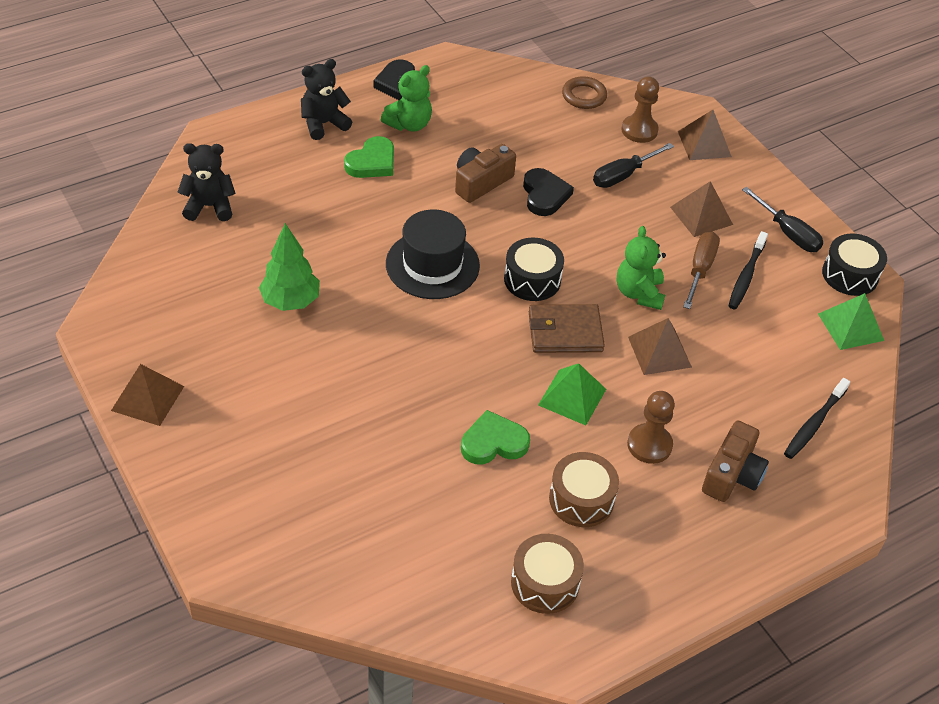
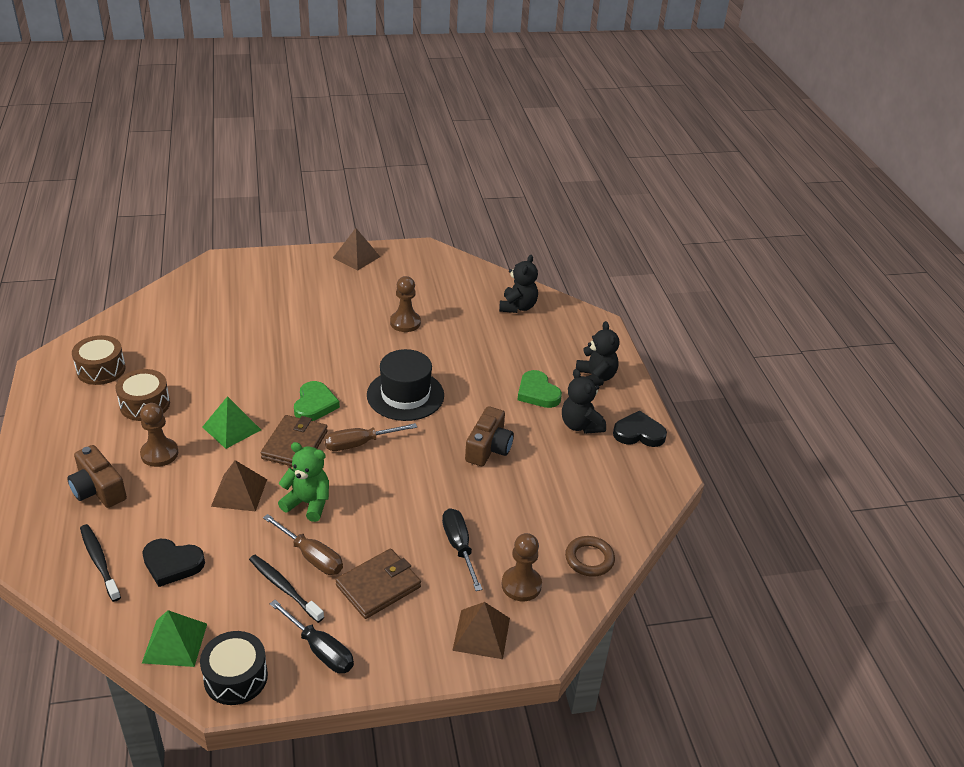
camera: 110 degrees right, 10 degrees down
green tree [259,223,320,311] -> brown pawn [390,276,421,332]
green teddy bear [381,65,432,132] -> black teddy bear [562,369,606,434]
brown camera [455,144,516,203] -> brown camera turned 45 degrees clockwise [465,406,514,466]
green heart [461,410,530,465] -> green heart moved to [294,381,340,421]
black drum [504,238,564,301] -> brown screwdriver [325,423,417,451]
black heart [523,168,574,216] -> black heart moved to [142,539,205,587]
brown pyramid [670,181,733,237] -> brown wallet [335,549,421,619]
black screwdriver [742,187,823,252] -> black screwdriver turned 120 degrees counterclockwise [270,600,354,673]

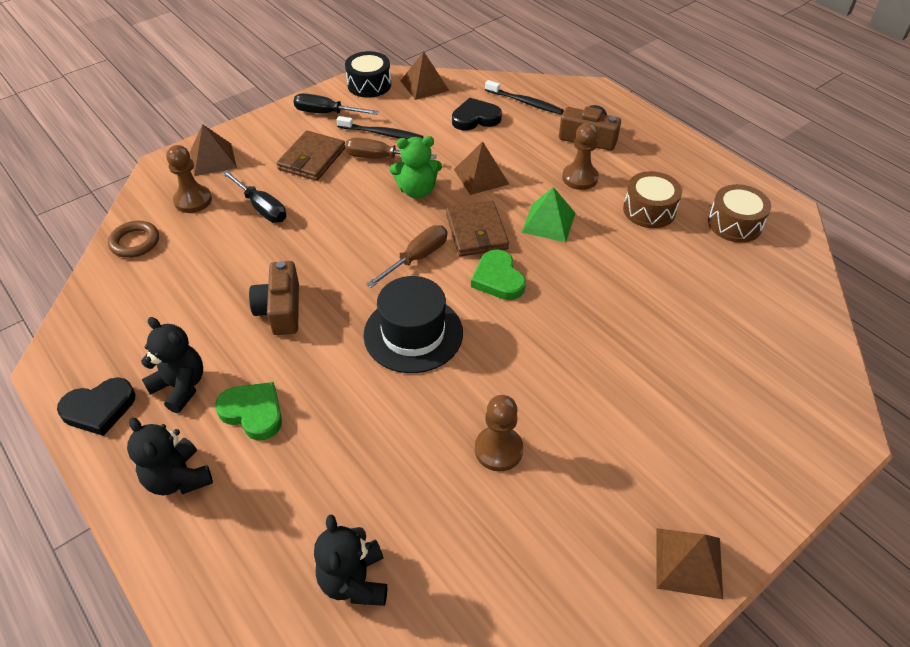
camera: 155 degrees right, 10 degrees up
green pyramid [142,610,207,667] -> brown pyramid [401,51,449,100]

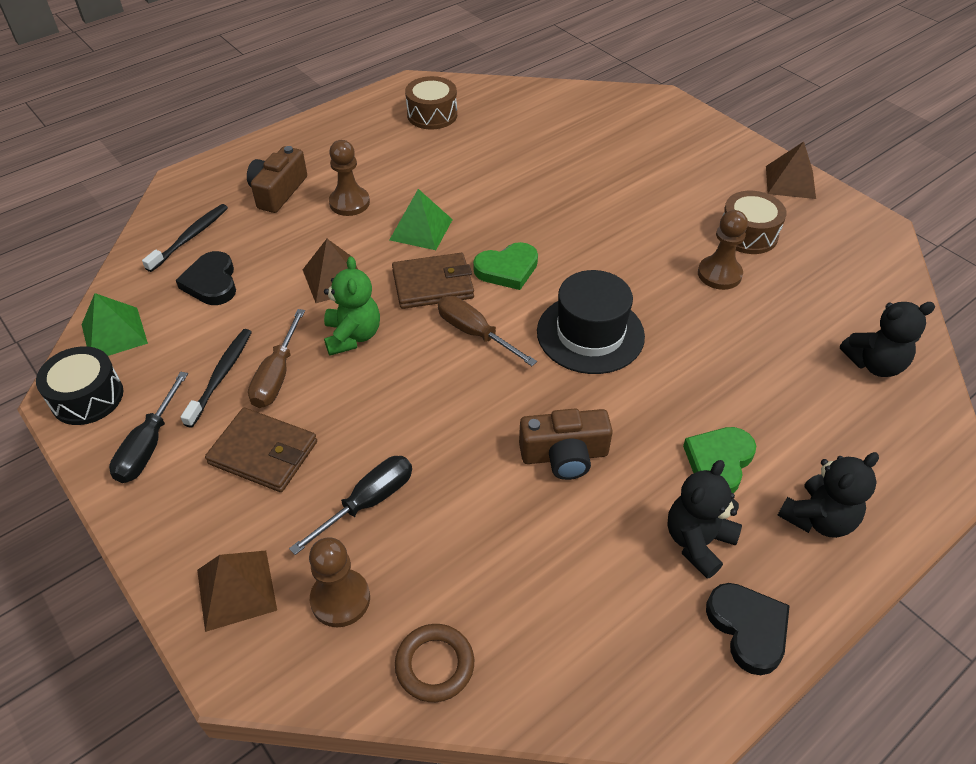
camera: 90 degrees left, 0 degrees up
brown pyramid [401,51,449,100] -> green pyramid [82,293,148,356]
brown drum [623,171,682,228] -> brown drum moved to [723,191,787,254]

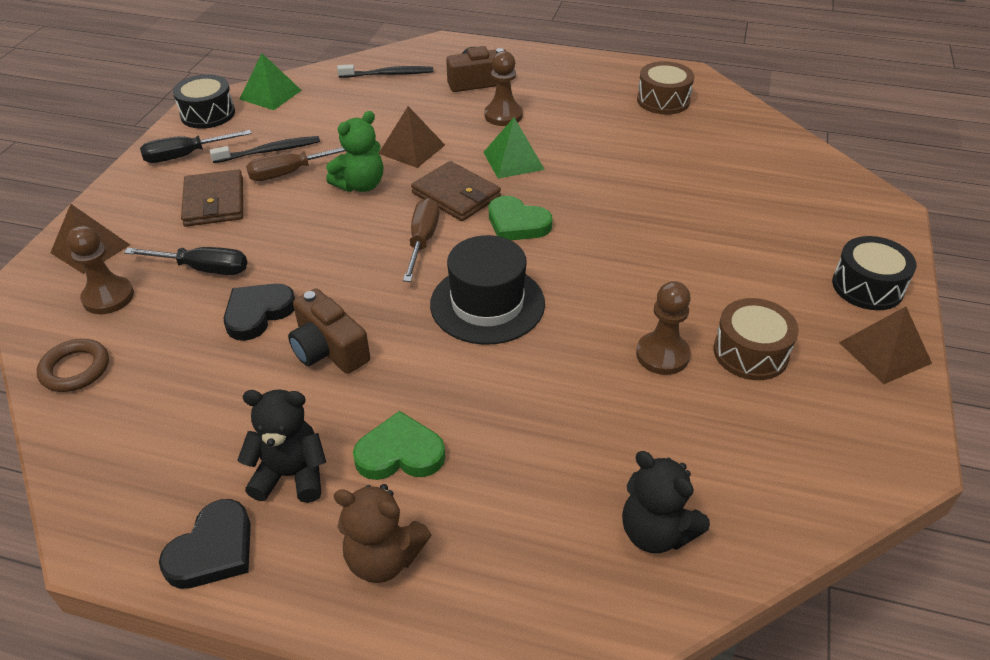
camera: 55 degrees right, 5 degrees down
black heart [176,251,236,305] -> black heart moved to [224,284,295,341]
black teddy bear [777,452,879,538] -> brown teddy bear [334,484,431,583]
none -> black drum [832,236,917,310]

